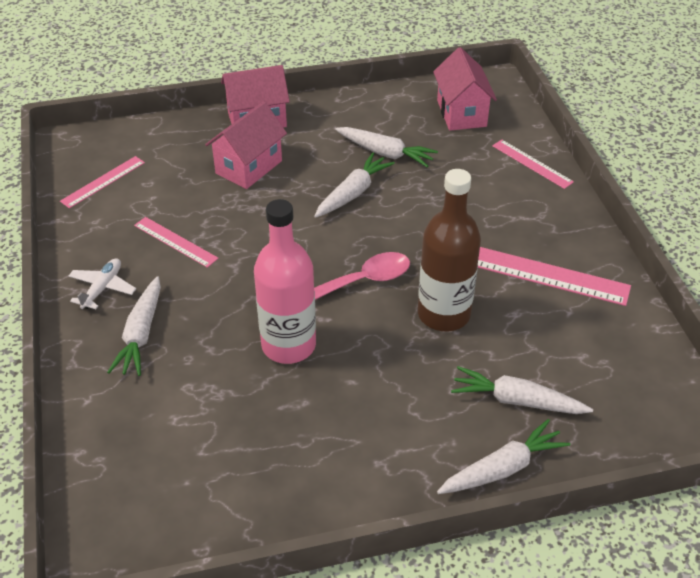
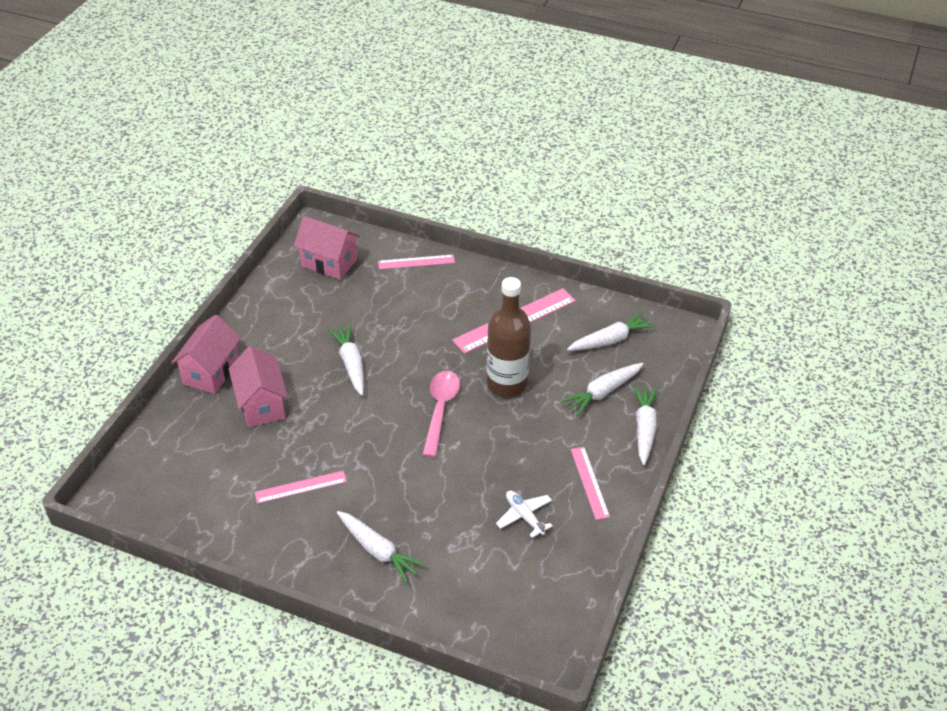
camera: 55 degrees left, 0 degrees up
pink ruler [60,156,145,208] -> pink ruler moved to [571,447,610,520]
white plane [68,258,136,309] -> white plane moved to [496,491,553,538]
pink bottle [254,199,316,364] -> none
white carrot [335,127,438,167] -> white carrot moved to [567,312,655,351]

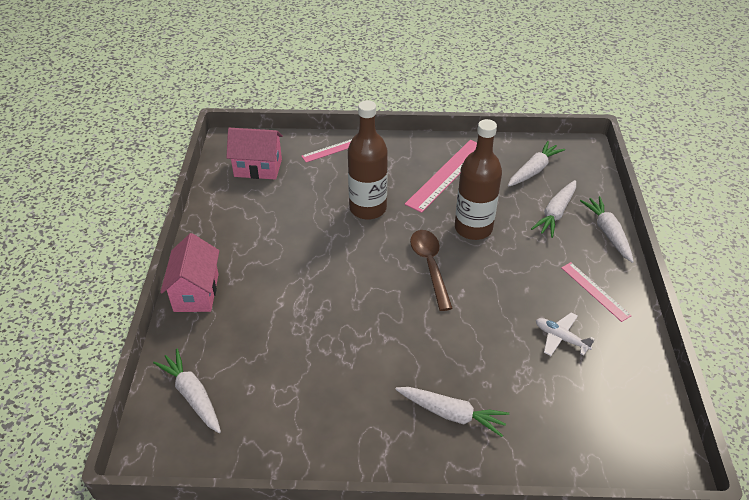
camera: 20 degrees left, 0 degrees up
pink house [229,346,288,427] -> none
pink ruler [255,471,347,504] -> none
white carrot [328,324,364,396] -> white carrot moved to [153,349,221,433]
pink spoon [422,371,460,457] -> brown spoon [410,230,453,311]
none -> brown bottle [348,100,388,220]

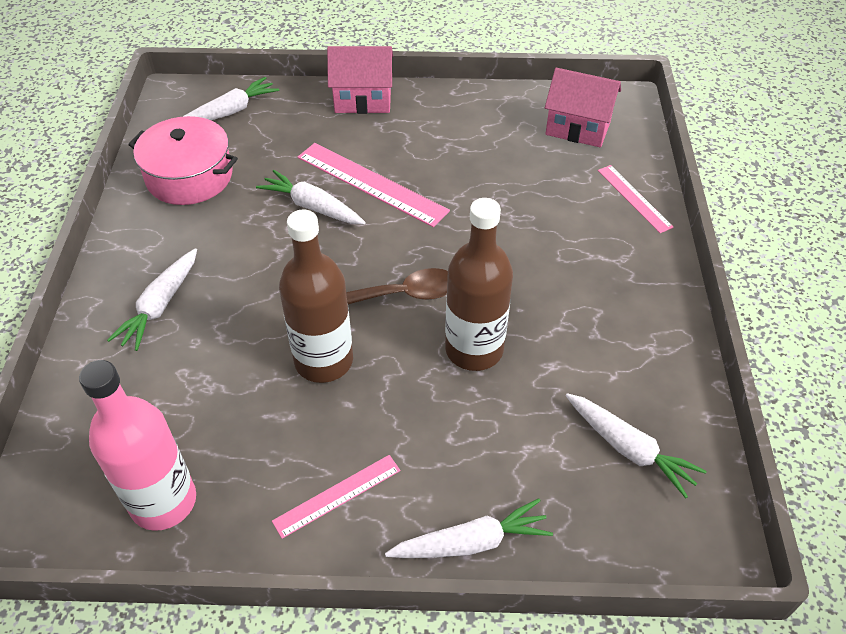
camera: 90 degrees right, 5 degrees up
pink house [226,128,283,180] -> pink house turned 75 degrees counterclockwise [545,68,621,148]
brown bottle [348,100,388,220] -> brown bottle moved to [279,209,353,383]
pink ruler [405,140,477,213] -> pink ruler moved to [298,143,450,227]
white carrot [531,180,576,238] -> white carrot moved to [256,170,366,224]
white plane [536,313,595,356] -> none
none -> pink bottle [79,360,196,531]
none -> pink pot [128,116,238,205]

